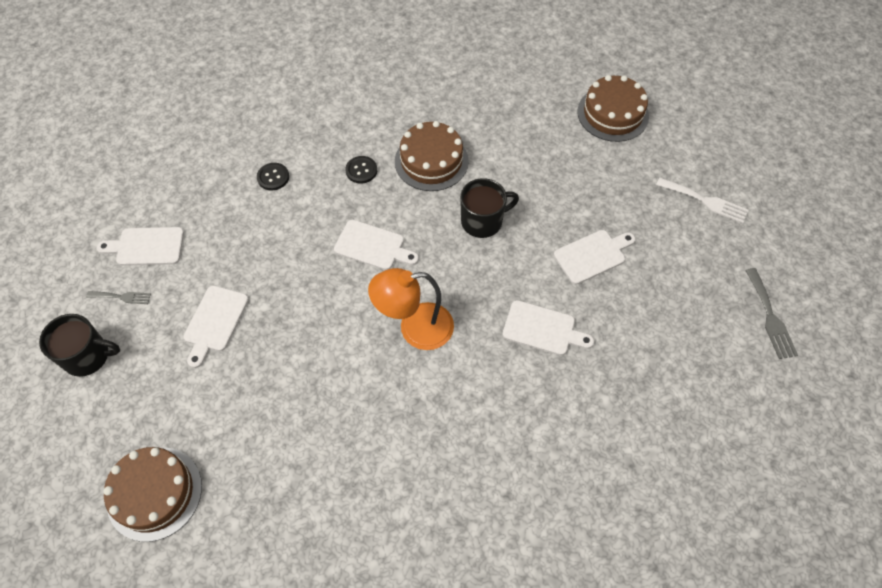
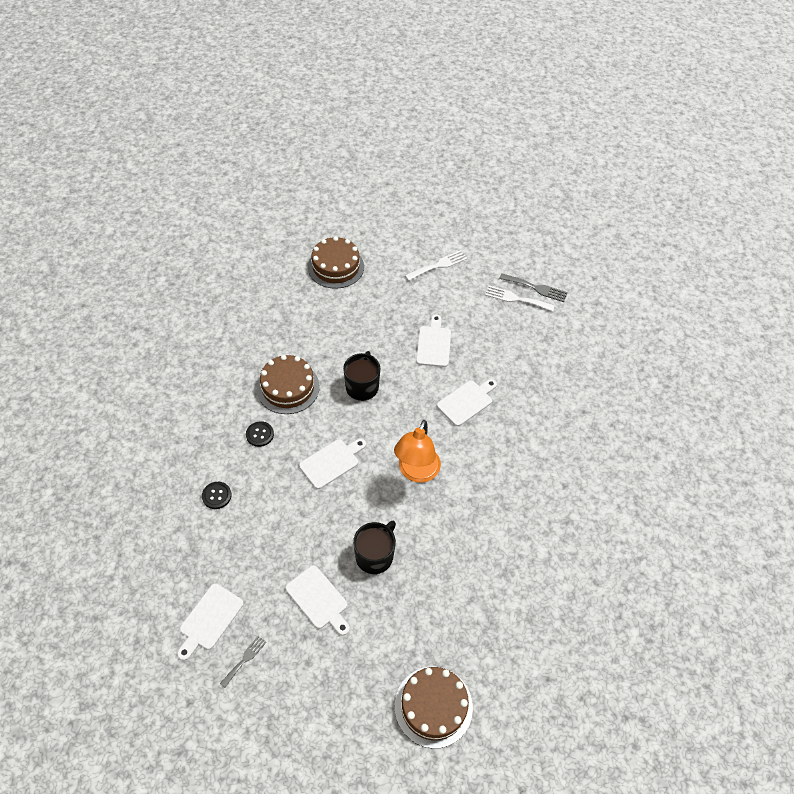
camera: 60 degrees left, 5 degrees down
black mug [39,314,120,377] -> black mug moved to [353,521,396,574]
none -> white fork [485,285,555,311]

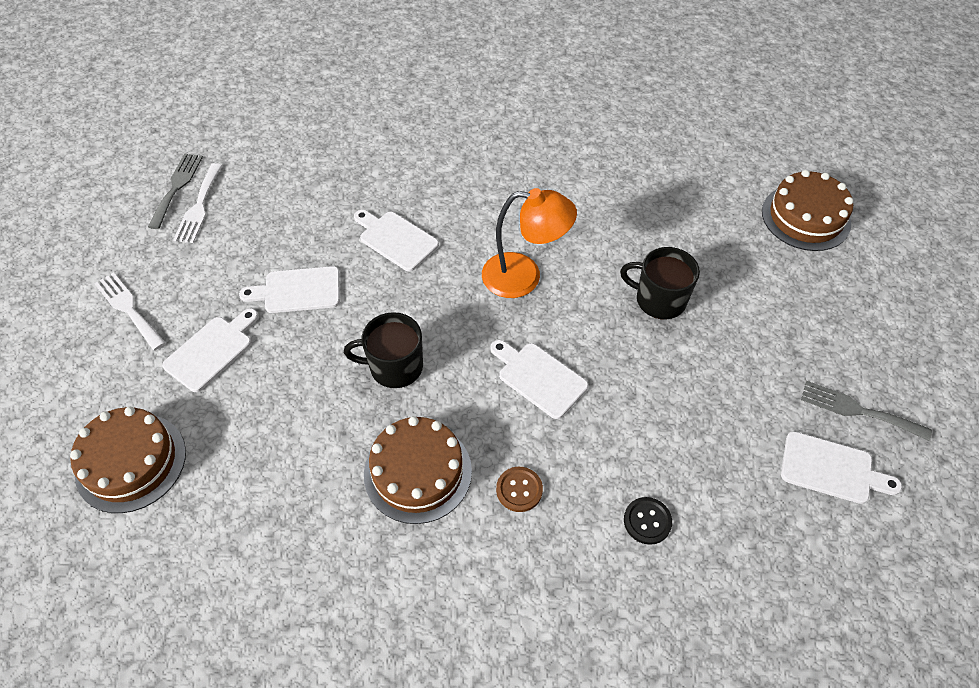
camera: 100 degrees left, 0 degrees up
grey fork [220,636,267,688] -> grey fork [801,381,932,441], size x1.57
black button [246,421,274,447] -> brown button [496,467,543,512]
white cutting board [286,565,350,636] -> white cutting board moved to [162,308,259,392]

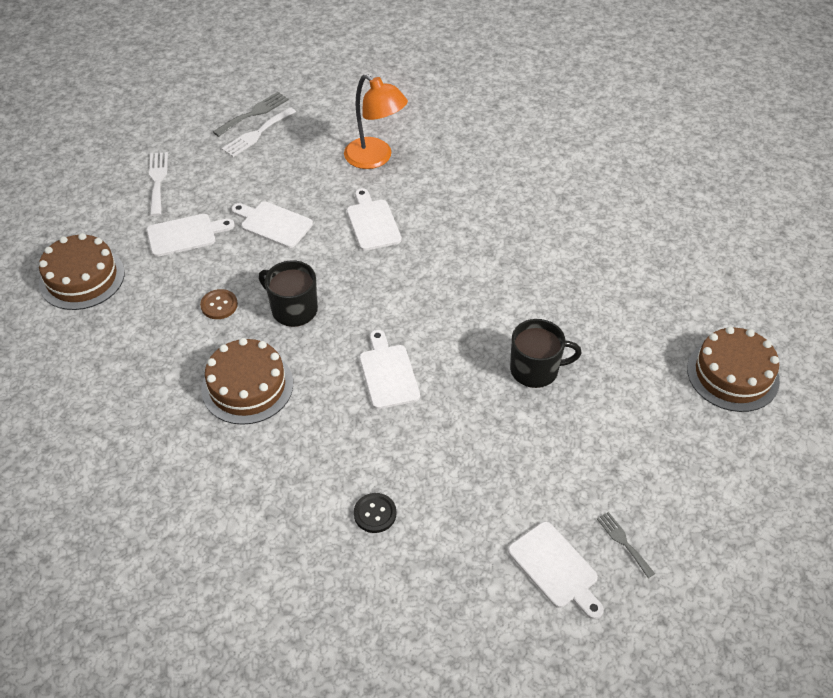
camera: 35 degrees right, 5 degrees down
orange lamp [482,188,577,298] -> orange lamp moved to [344,74,408,169]
brown button [496,467,543,512] -> brown button moved to [200,289,238,319]
black mug [620,247,700,319] -> black mug turned 120 degrees clockwise [510,319,582,388]
grey fork [801,381,932,441] -> grey fork [597,512,655,578], size x0.64

